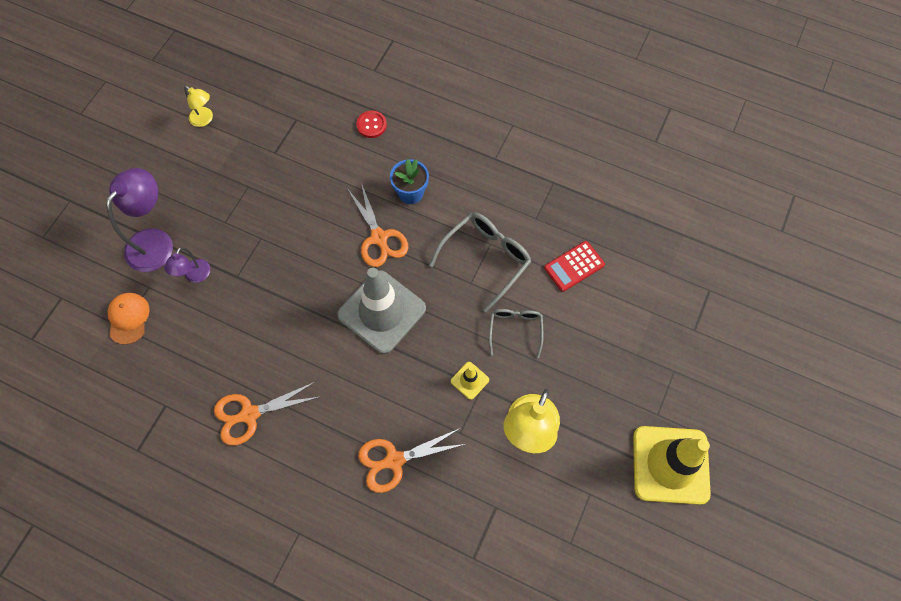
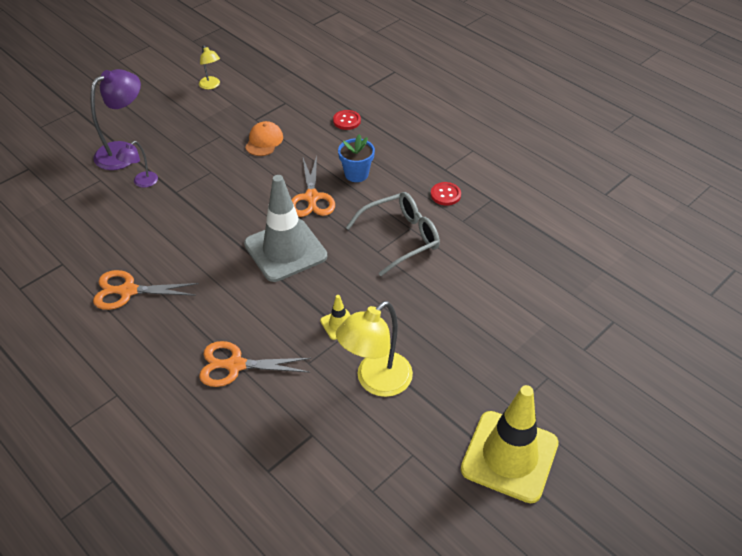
camera: 20 degrees right, 20 degrees down
orange cap [108,293,150,345] -> orange cap moved to [245,121,283,156]
grey glasses [489,309,544,358] -> none
red calculator [544,241,605,292] -> none
none -> red button [431,182,461,205]

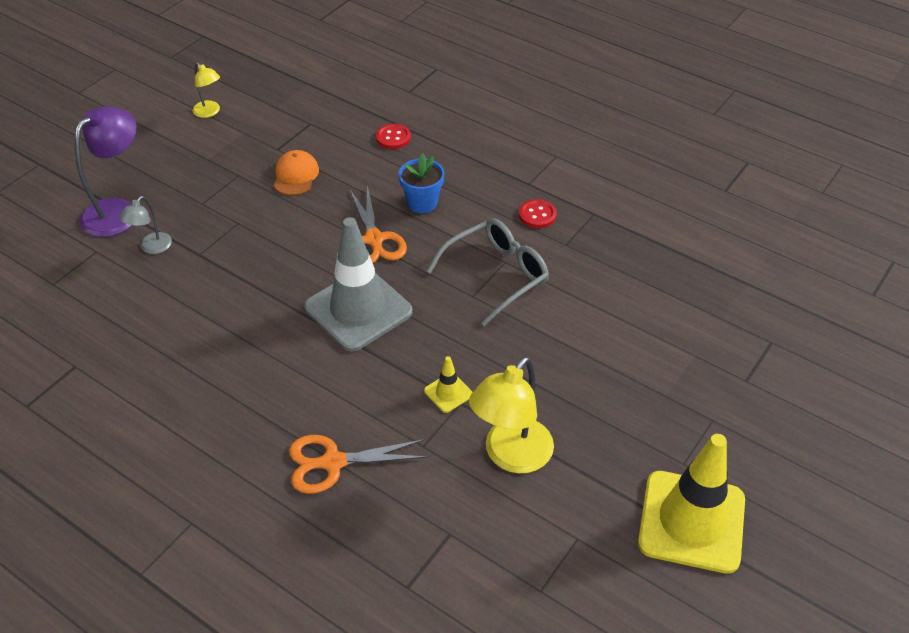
camera: 10 degrees left, 0 degrees up
orange scissors [93,270,199,310] -> none
purple lamp [116,141,158,188] -> grey lamp [119,196,172,254]

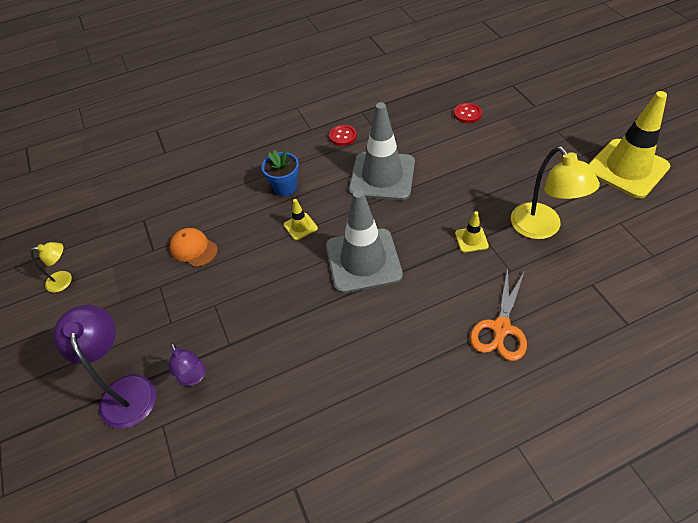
camera: 55 degrees left, 5 degrees up
grey lamp [119,196,172,254] -> purple lamp [169,343,206,386]
orange scissors [350,186,407,263] -> yellow traffic cone [284,199,318,240]
red button [376,124,411,149] -> red button moved to [454,103,482,123]
grey glasses [426,218,549,326] -> grey traffic cone [349,102,415,201]

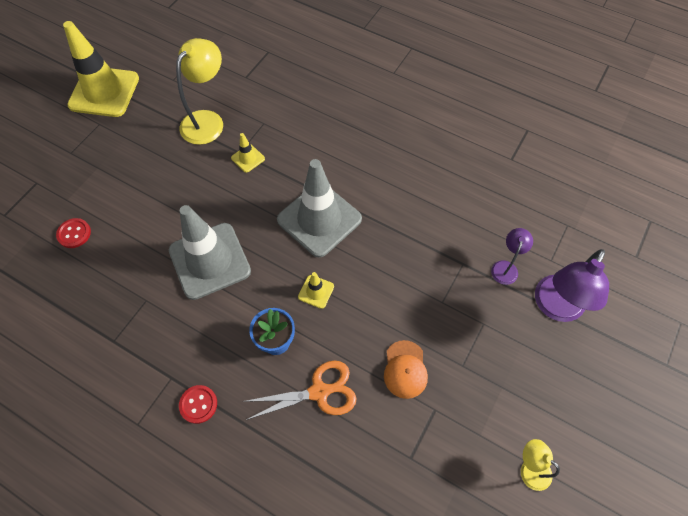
camera: 130 degrees left, 10 degrees up
red button [329,125,357,146] -> red button moved to [179,385,217,424]
orange scissors [470,267,527,361] -> orange scissors moved to [243,361,357,420]

